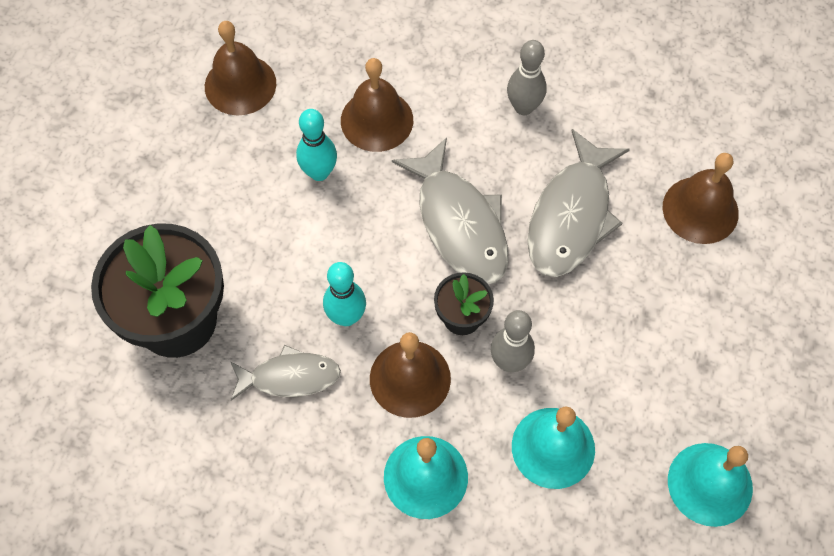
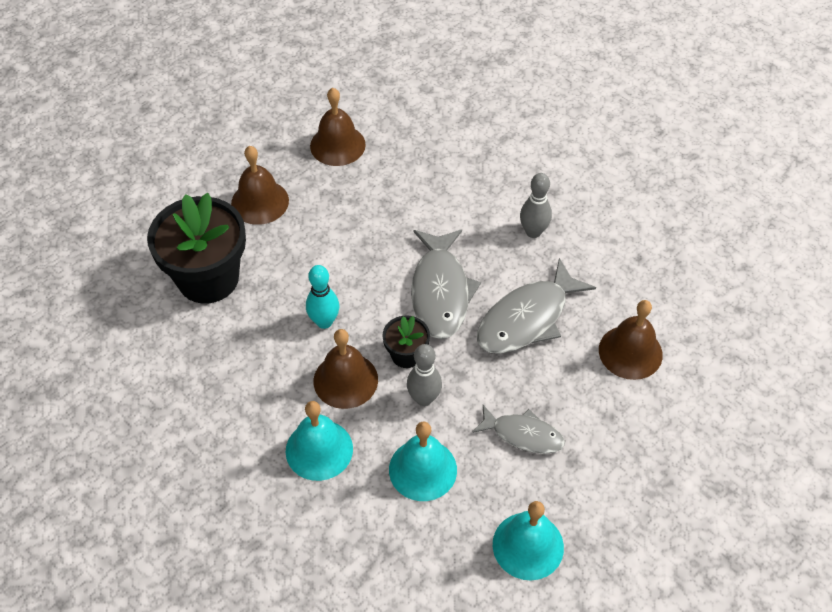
camera: 25 degrees right, 10 degrees down
grey fish [230,345,341,401] -> grey fish moved to [472,405,565,454]
turquoise bowling pin [296,109,337,181] -> none
brown bell [341,58,413,152] -> brown bell moved to [231,146,289,225]

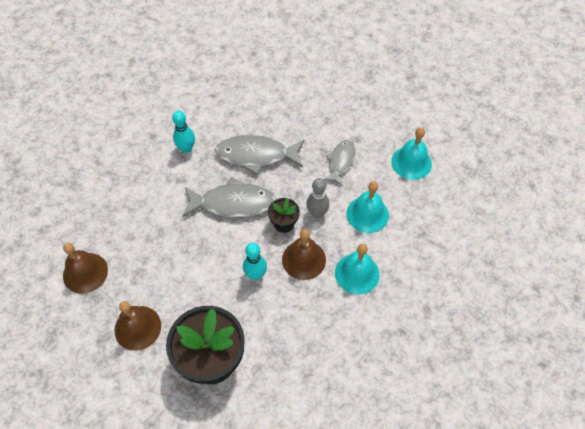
camera: 90 degrees left, 5 degrees up
grey fish [477,258,596,353] -> grey fish turned 135 degrees clockwise [215,135,304,175]
grey bowling pin [520,173,552,238] -> turquoise bowling pin [172,111,195,153]
brown bell [599,300,663,380] -> none

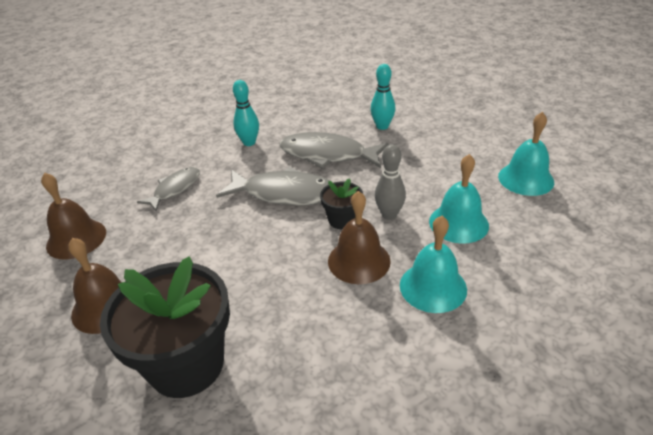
camera: 15 degrees right, 20 degrees down
turquoise bowling pin [243,243,267,280] -> turquoise bowling pin moved to [370,64,395,130]
grey fish [323,140,356,186] -> grey fish moved to [137,167,200,211]

